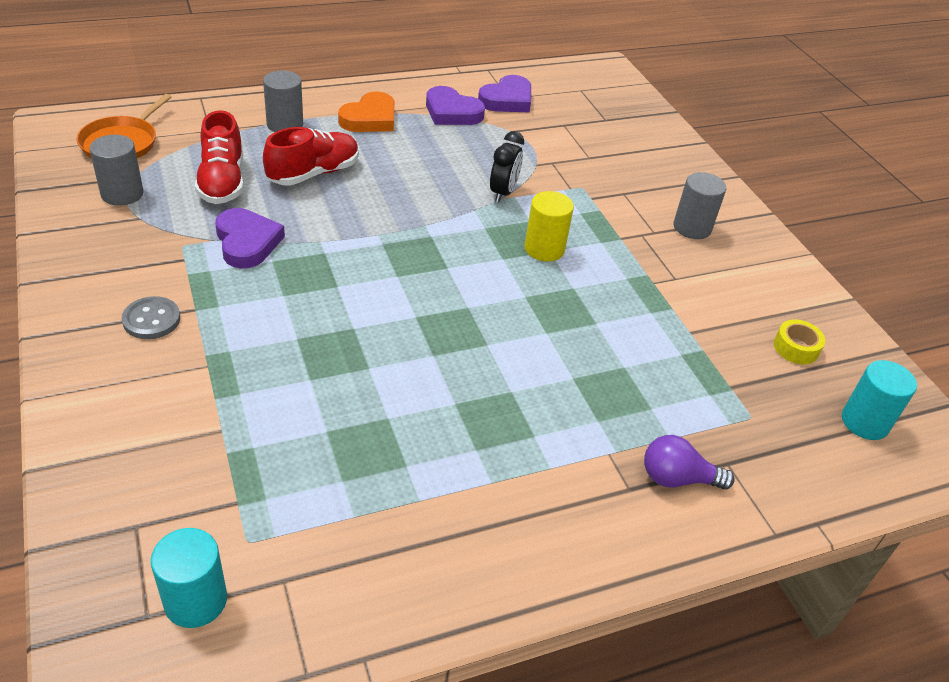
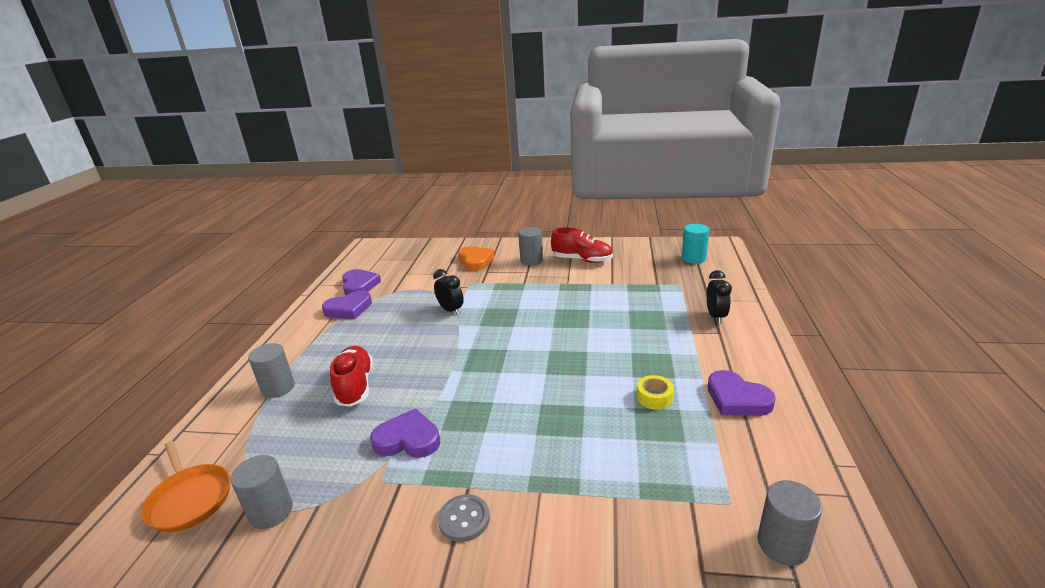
camera: 55 degrees left, 15 degrees down
turquoise cylinder [151,528,227,628] -> grey cylinder [758,480,822,566]
red shoe [195,110,244,204] -> red shoe moved to [551,227,613,263]
orange heart [338,91,395,132] -> orange heart moved to [458,246,495,271]
yellow cylinder [524,191,574,262] -> none
purple light bulb [644,435,735,490] -> black clock [707,270,732,324]
yellow tape [774,320,825,364] -> yellow tape moved to [637,375,674,410]
none -> purple heart [708,370,776,416]

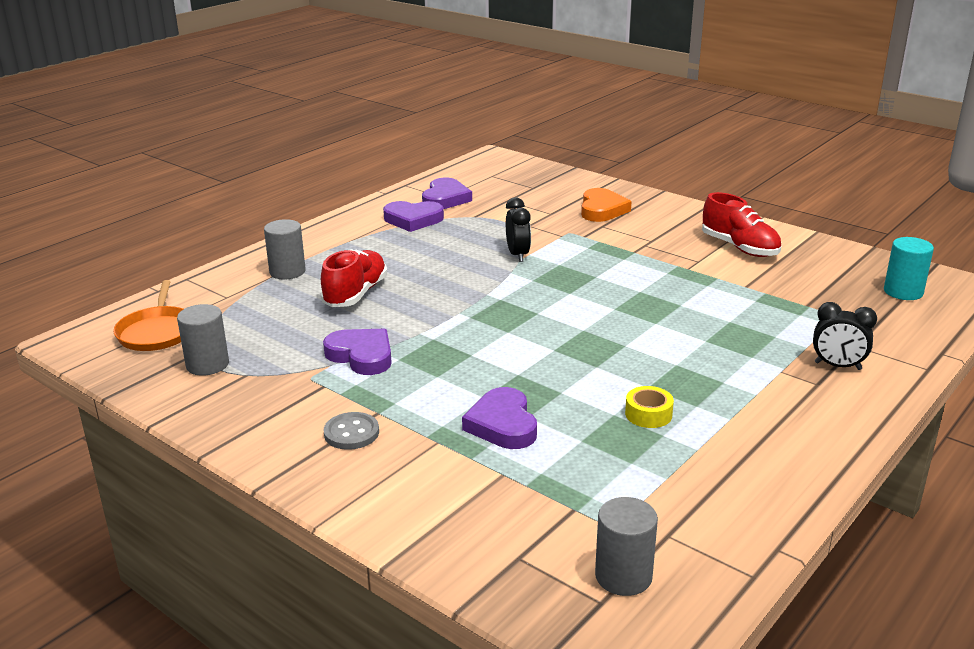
camera: 30 degrees right, 0 degrees up
grey cylinder [518,227,543,265] -> none
black clock [707,270,732,324] -> black clock turned 75 degrees clockwise [813,302,877,370]
purple heart [708,370,776,416] -> purple heart moved to [462,387,537,449]

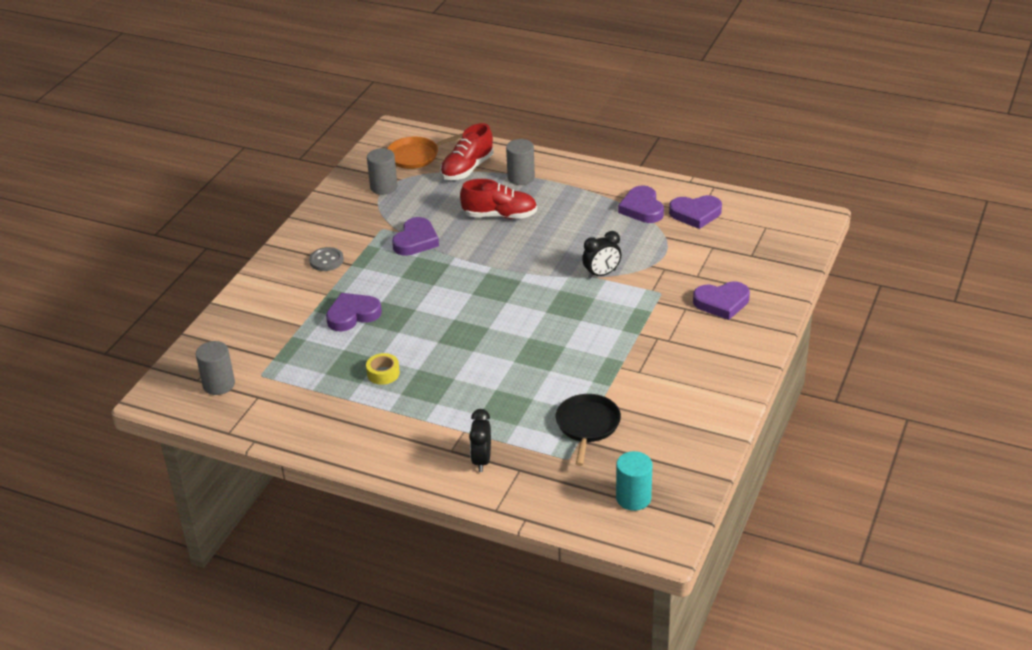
camera: 75 degrees right, 10 degrees up
orange heart [581,188,632,222] -> purple heart [693,282,750,320]
red shoe [702,192,781,257] -> red shoe moved to [440,123,494,180]
none -> black pan [555,394,621,466]

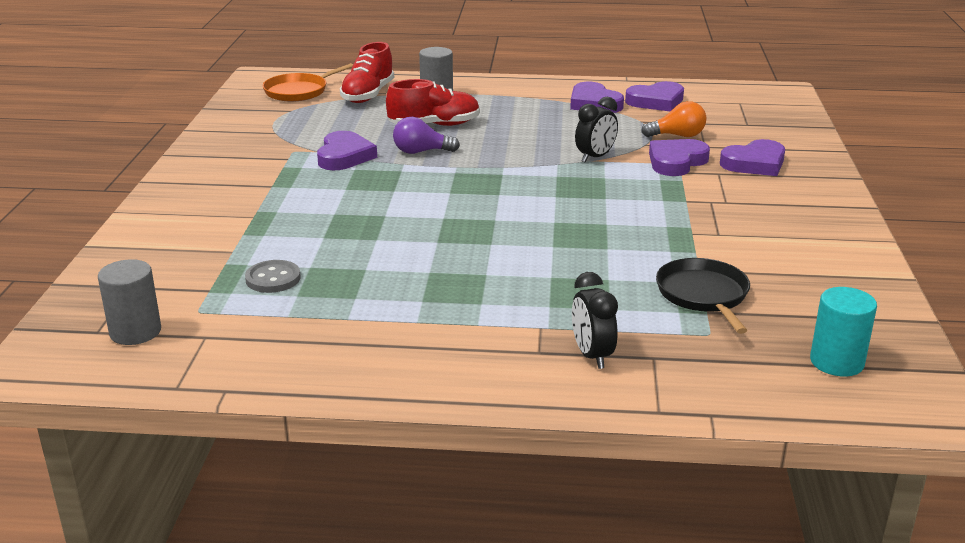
camera: 20 degrees left, 10 degrees down
grey button [309,247,344,271] -> grey button moved to [245,260,301,293]
purple heart [326,293,382,331] -> purple heart moved to [649,139,710,176]
yellow tape [366,353,400,385] -> none
grey cylinder [367,148,397,195] -> none
none -> purple light bulb [393,117,460,154]
none -> orange light bulb [641,101,707,137]

